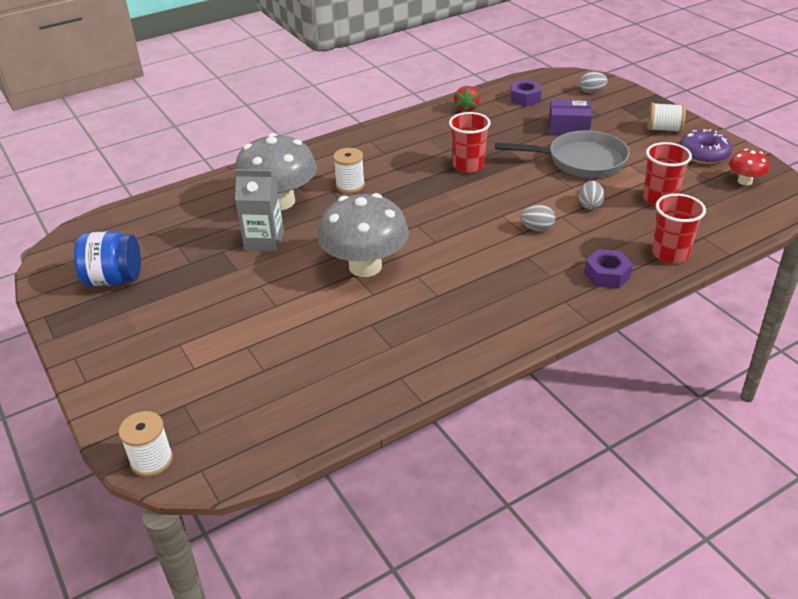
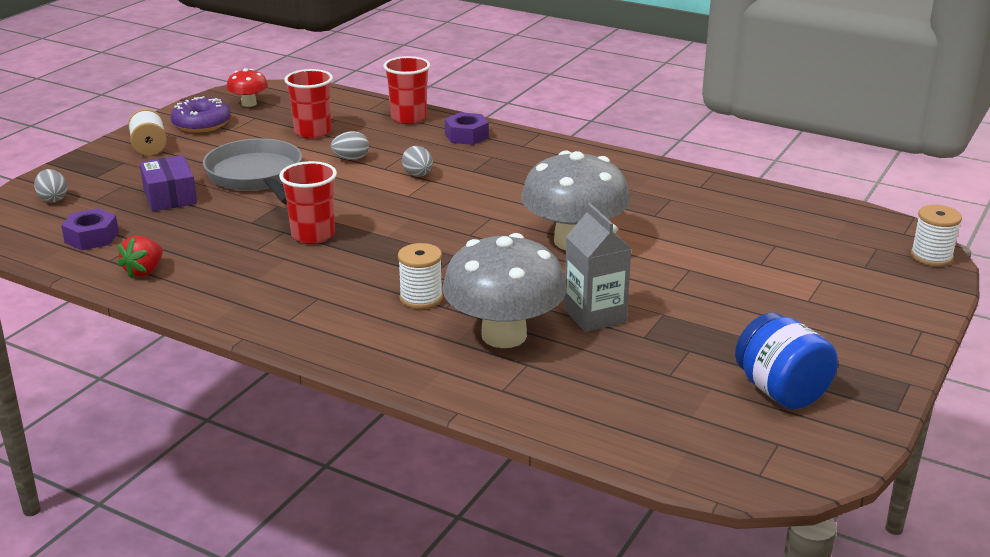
camera: 120 degrees left, 10 degrees down
red strawberry [454,86,480,112] -> red strawberry turned 135 degrees clockwise [117,236,163,278]

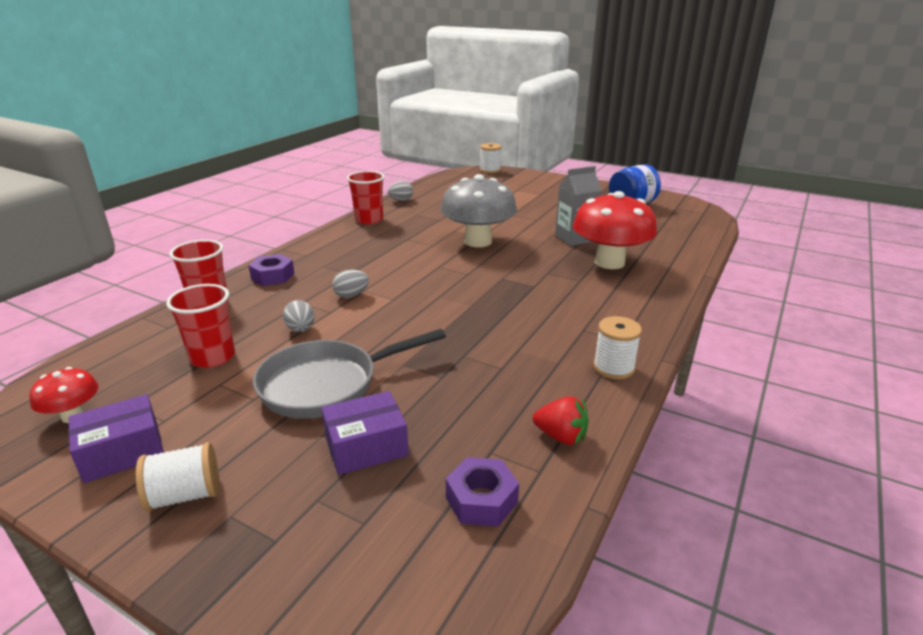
camera: 90 degrees left, 0 degrees up
grey egg [34,169,67,202] -> grey egg moved to [388,181,413,201]
purple donut [170,96,230,133] -> purple box [68,394,164,483]
red cup [279,161,337,244] -> red cup moved to [347,171,385,224]
white spool [398,243,443,309] -> white spool moved to [593,316,642,380]
grey mushroom [442,233,566,348] -> red mushroom [573,191,657,269]

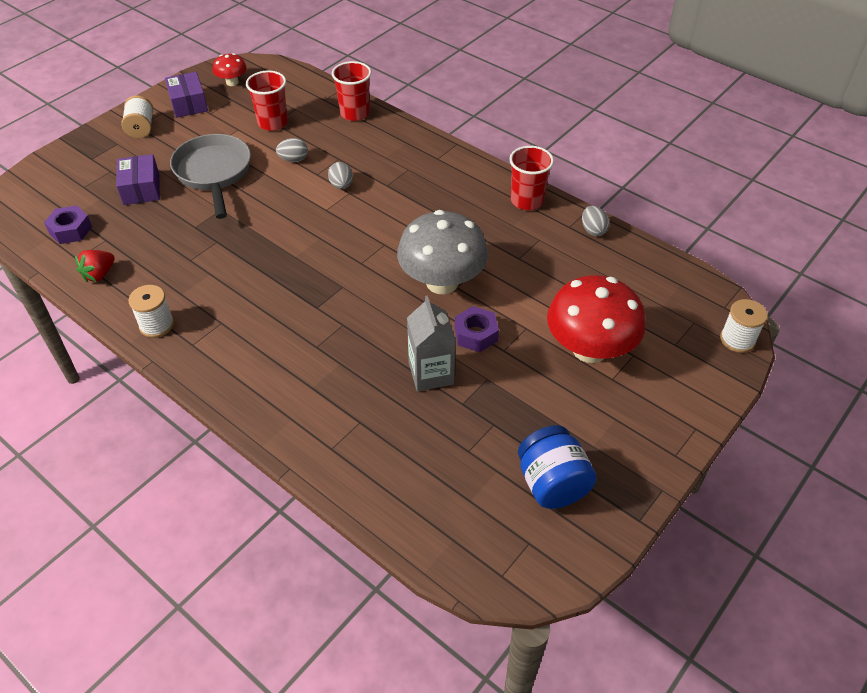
camera: 100 degrees right, 20 degrees up
purple nut [248,254,295,286] -> purple nut moved to [455,306,499,352]
red mushroom [573,191,657,269] -> red mushroom moved to [547,275,646,363]

